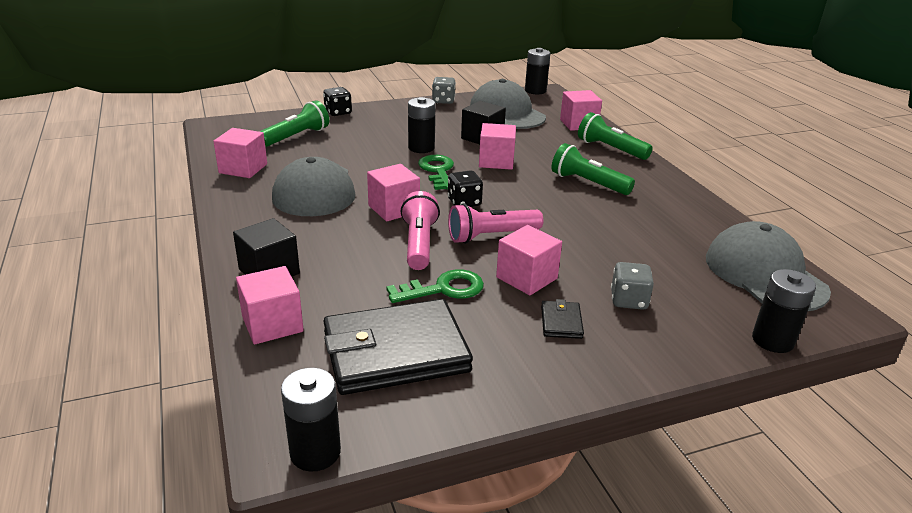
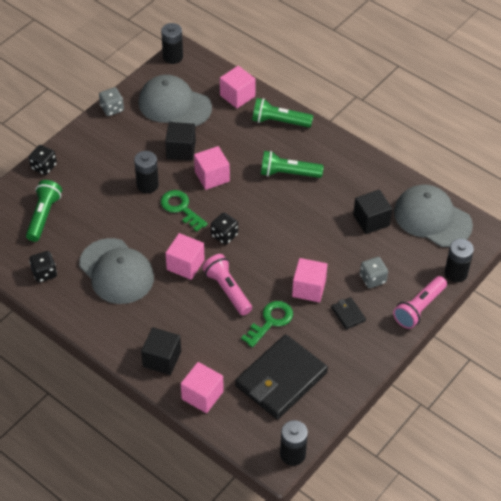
camera: 30 degrees left, 20 degrees up
pink cube [213,128,267,178] -> black dice [29,251,57,283]
pink flashlight [448,203,543,244] -> pink flashlight moved to [393,276,447,329]
none -> black cube [353,190,392,234]

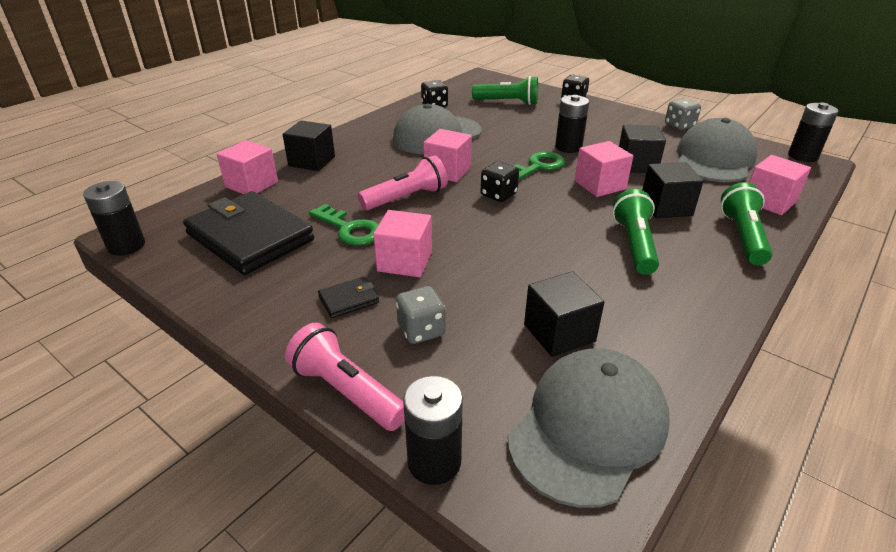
camera: 90 degrees right, 15 degrees down
none -> black cube [642,162,704,218]

